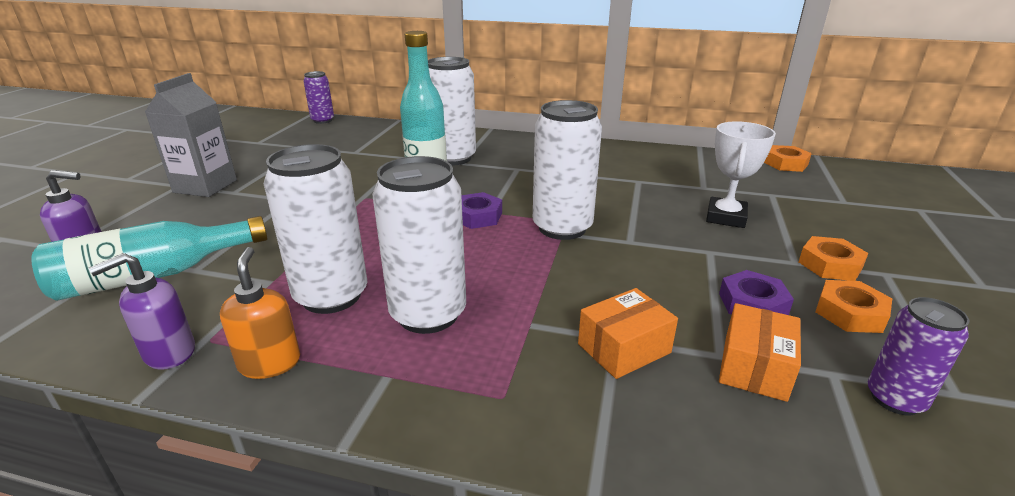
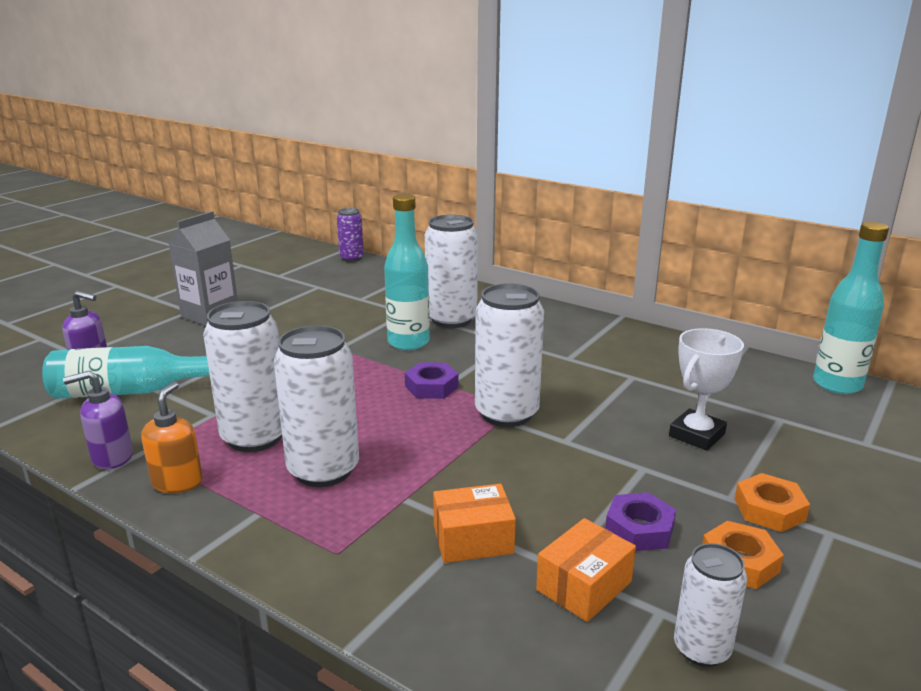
camera: 20 degrees right, 5 degrees down
orange nut [764,145,812,172] -> turquoise bottle [813,222,889,394]
purple can [868,297,969,415] -> white can [674,543,747,667]

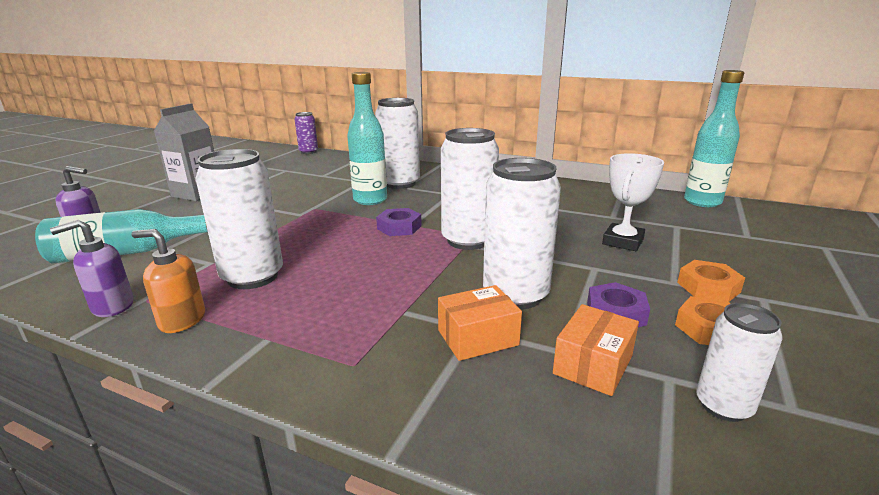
camera: 10 degrees left, 0 degrees up
orange soap dispenser [141,382,203,493] -> orange soap dispenser turned 75 degrees counterclockwise [131,229,205,333]
white can [274,325,359,487] -> white can moved to [483,158,561,310]

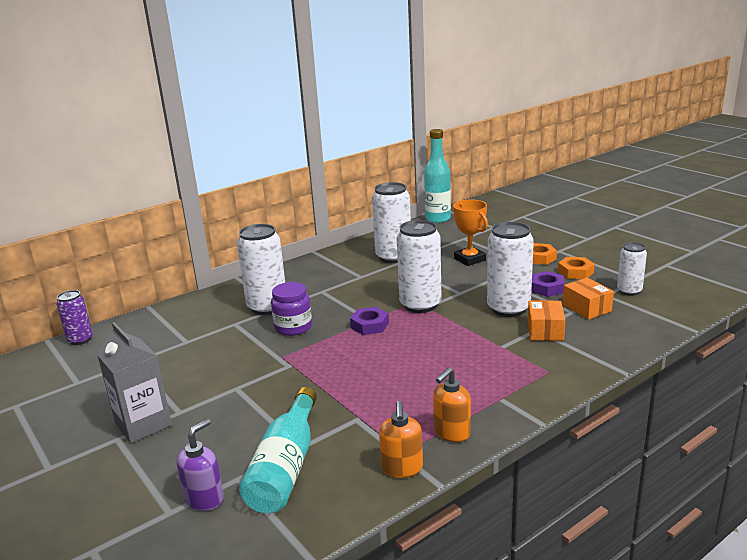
camera: 60 degrees left, 0 degrees up
purple soap dispenser [50,219,134,317] -> orange soap dispenser [379,401,423,478]
white can [195,149,283,289] -> white can moved to [372,182,411,263]
turquoise bottle [347,72,387,205] -> purple jar [271,282,312,336]
white trophy [602,153,664,251] -> orange trophy [453,200,488,266]

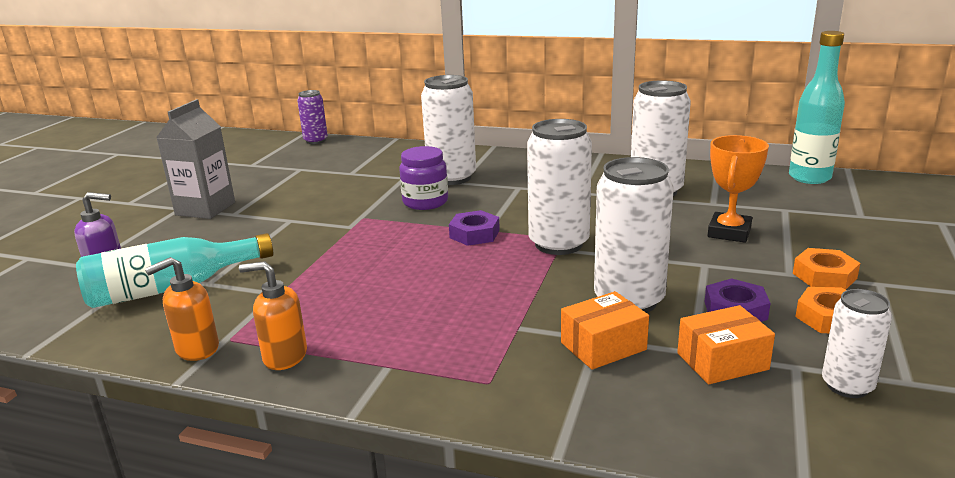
camera: 55 degrees right, 0 degrees up
orange box [563,278,614,320] -> orange box turned 45 degrees clockwise [677,305,775,384]

